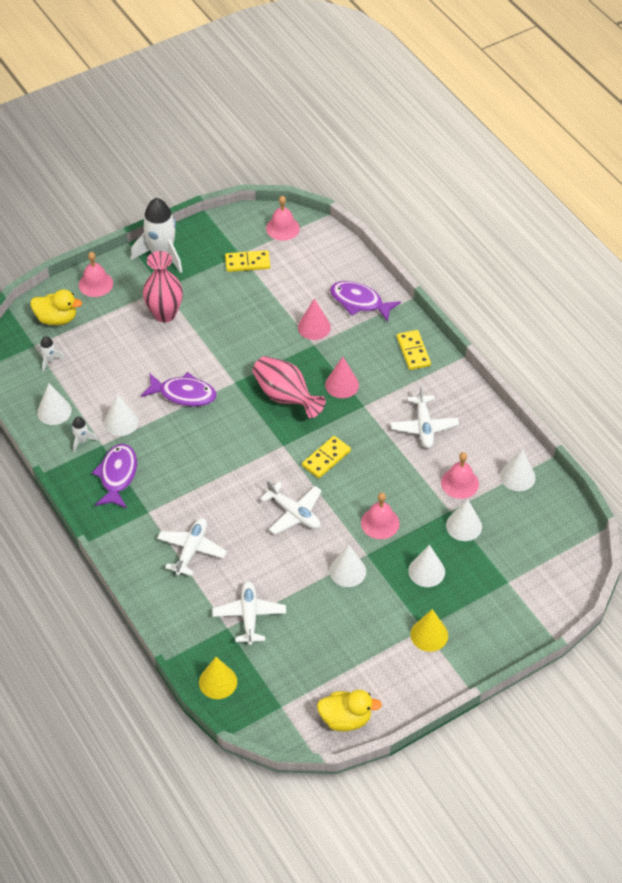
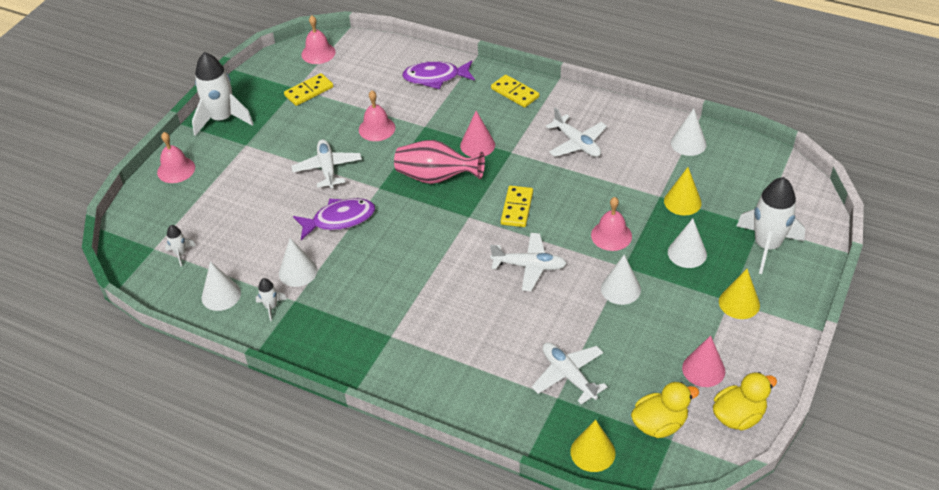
camera: 30 degrees left, 5 degrees down
yellow duck [30,289,82,325] -> yellow duck moved to [631,382,699,438]
purple fish [92,444,137,508] -> none
pink vase [143,251,183,322] -> none
white plane [157,518,227,576] -> white plane moved to [291,139,362,188]
pink cone [298,298,331,340] -> pink cone moved to [682,335,725,387]
pink bell [441,452,479,499] -> pink bell moved to [359,91,395,141]
white cone [446,499,482,541] -> yellow cone [664,167,702,216]
none -> white rocket [737,177,805,274]

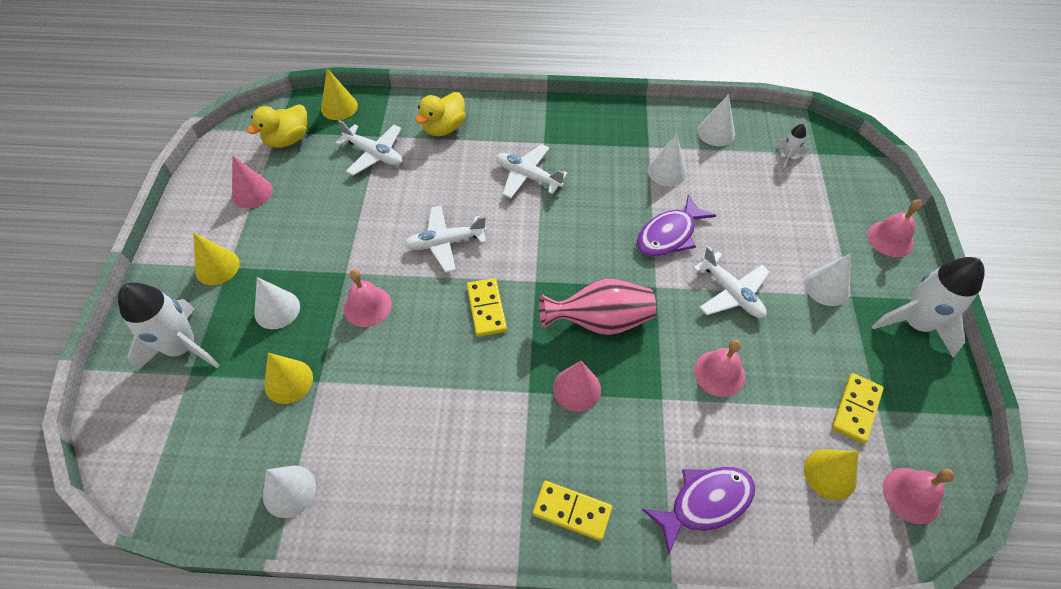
camera: 155 degrees right, 10 degrees up
white rocket [255,278,287,321] -> none
white plane [546,107,607,157] -> white plane moved to [496,144,568,198]
white cone [601,254,641,305] -> white cone moved to [805,254,851,306]
yellow duck [713,372,777,431] -> yellow duck moved to [415,92,466,136]
none -> yellow cone [804,449,859,500]

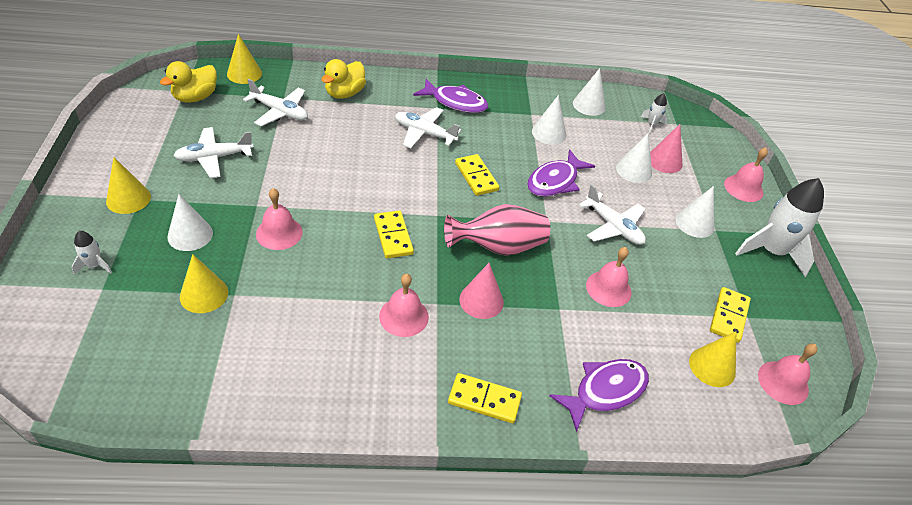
camera: 10 degrees left, 10 degrees down
white rocket [118,282,220,372] -> white rocket [72,231,112,274], size x0.45
pink cone [232,156,273,208] -> pink cone moved to [650,124,682,173]
white cone [263,466,316,518] -> white cone moved to [616,133,652,183]
white plane [404,206,487,273] -> white plane moved to [173,127,254,178]
none -> pink bell [379,274,429,337]
none -> purple fish [413,79,488,113]
none -> yellow domino [455,154,499,196]

